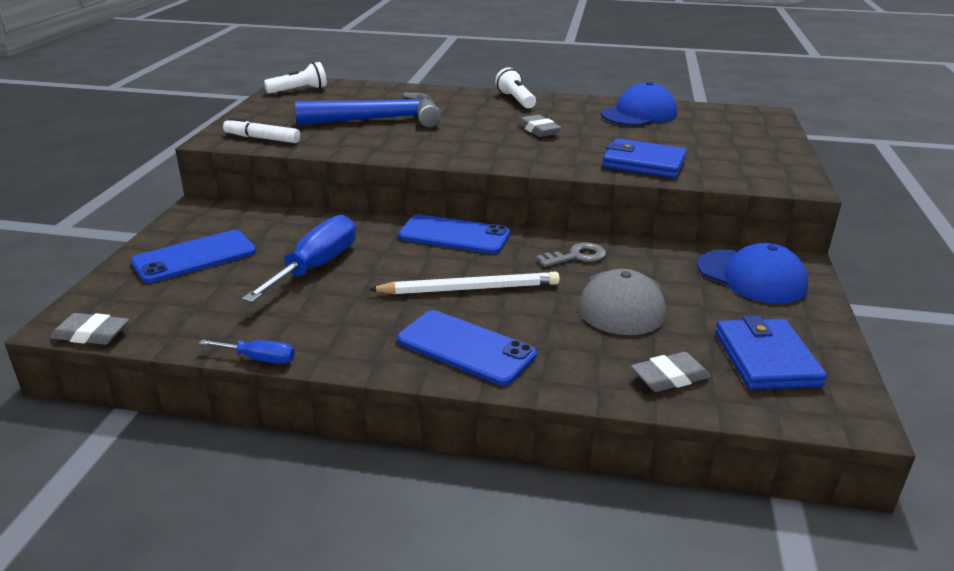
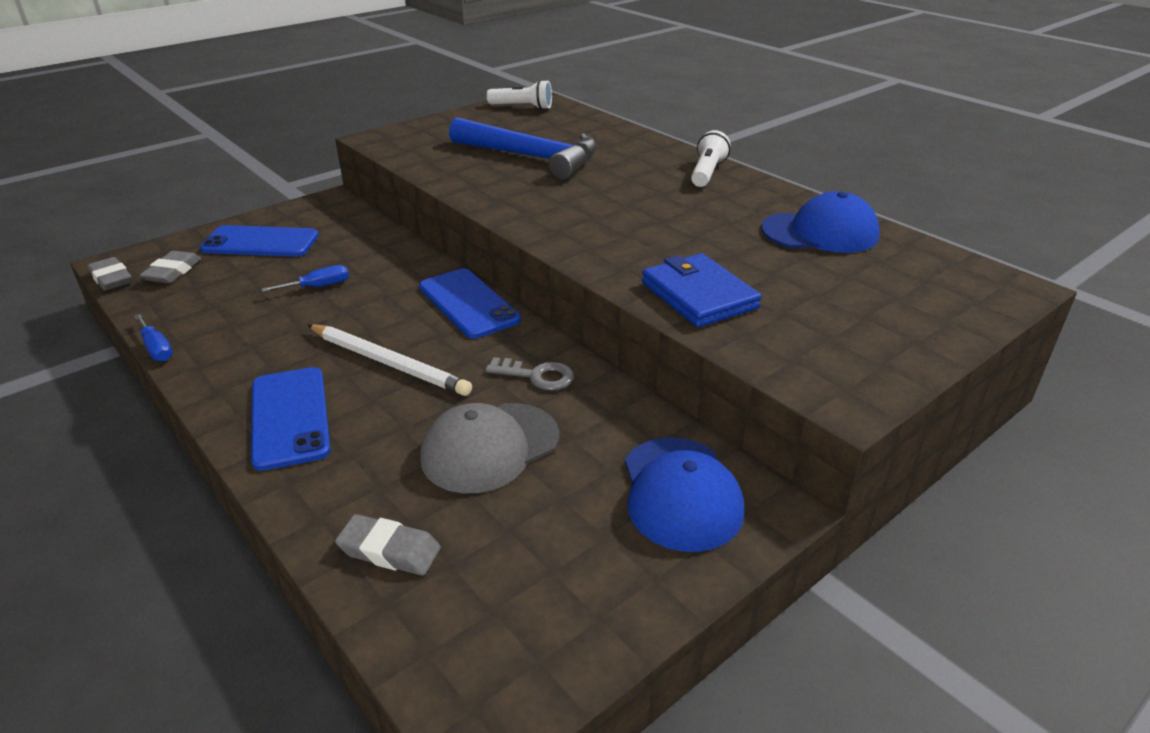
camera: 40 degrees right, 5 degrees up
white marker [223,117,300,143] -> none
blue screwdriver [242,215,356,302] -> blue screwdriver [262,265,349,292], size x0.50
grey eraser [518,115,561,137] -> grey eraser moved to [140,251,201,283]
blue wallet [715,315,827,390] -> none

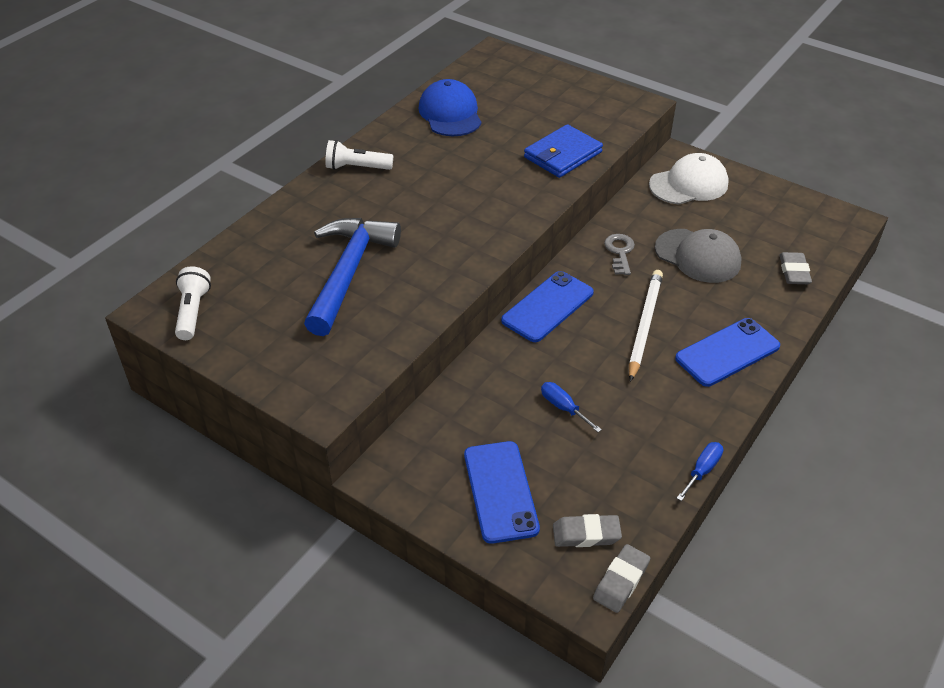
camera: 105 degrees left, 10 degrees up
blue cap [625,438,745,552] -> white cap [649,153,729,205]

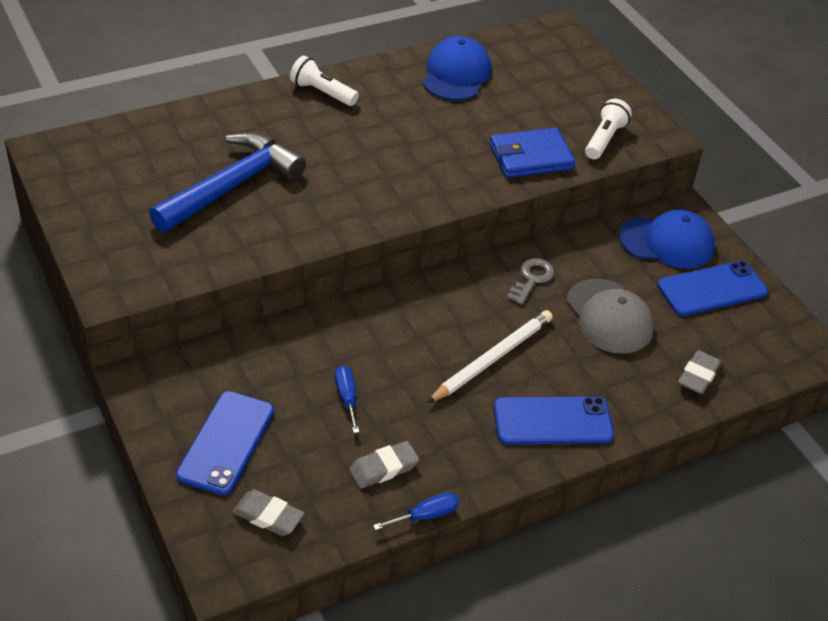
camera: 25 degrees right, 0 degrees up
white flashlight [175,266,211,340] -> white flashlight moved to [585,99,632,160]
blue phone [501,271,594,342] -> blue phone moved to [657,261,768,316]
grey eraser [593,544,650,613] -> grey eraser moved to [349,441,419,489]
white cap [649,153,729,205] -> blue cap [619,210,715,268]

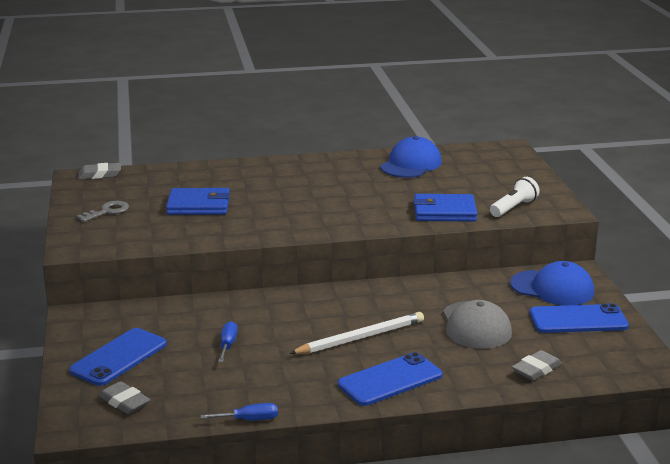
camera: 20 degrees right, 20 degrees down
blue hammer [149,132,306,232] -> blue wallet [166,188,230,215]
white flashlight [290,56,359,106] -> none
grey eraser [349,441,419,489] -> grey eraser moved to [78,163,121,180]
blue phone [493,397,614,444] -> blue phone turned 45 degrees counterclockwise [338,352,443,406]
grey key [507,258,554,305] -> grey key moved to [77,201,129,222]

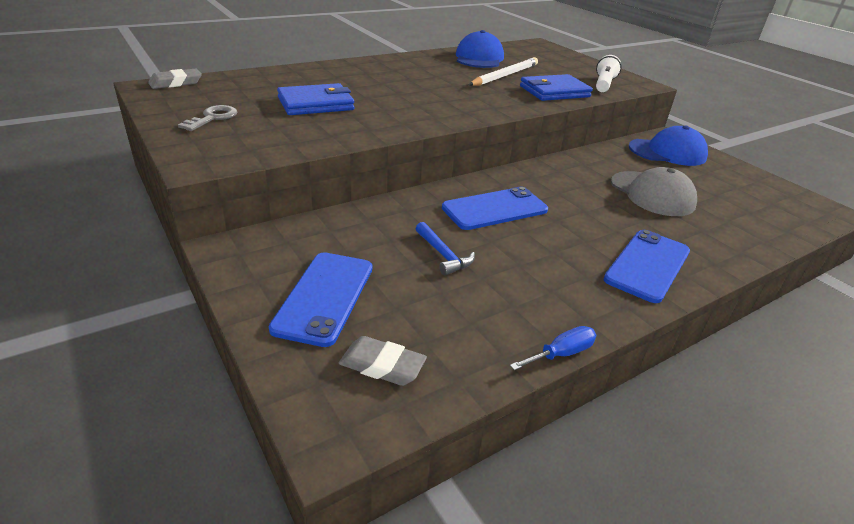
camera: 25 degrees left, 10 degrees up
blue screwdriver [218,321,238,362] -> blue hammer [416,222,475,276]
white pencil [289,312,424,354] -> white pencil moved to [469,57,538,86]
grey eraser [512,350,562,381] -> none
blue phone [529,303,629,333] -> blue phone moved to [442,187,548,230]

